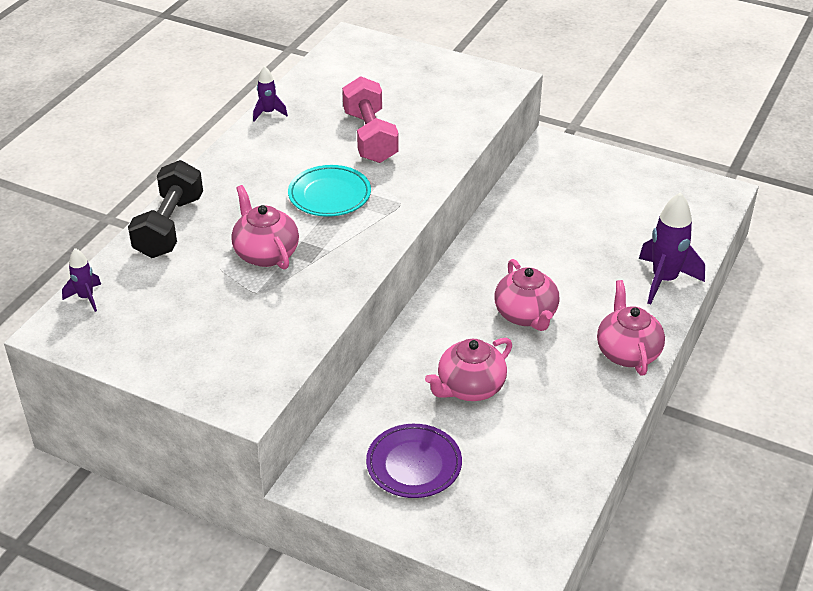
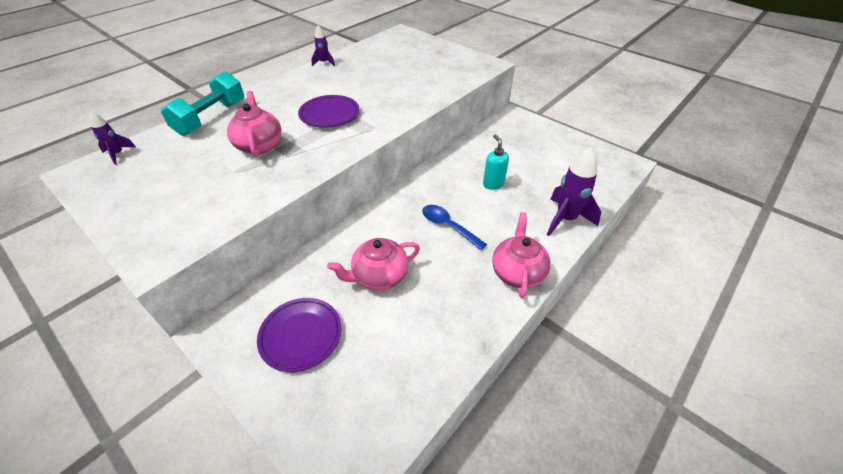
camera: 15 degrees right, 5 degrees up
black dumbbell [128,160,203,258] -> turquoise dumbbell [161,71,244,136]
turquoise plate [288,165,371,217] -> purple plate [298,95,359,128]
pink dumbbell [342,76,399,163] -> none
pink teapot [494,259,560,331] -> blue spoon [422,205,487,250]
none -> turquoise soap dispenser [483,134,509,190]

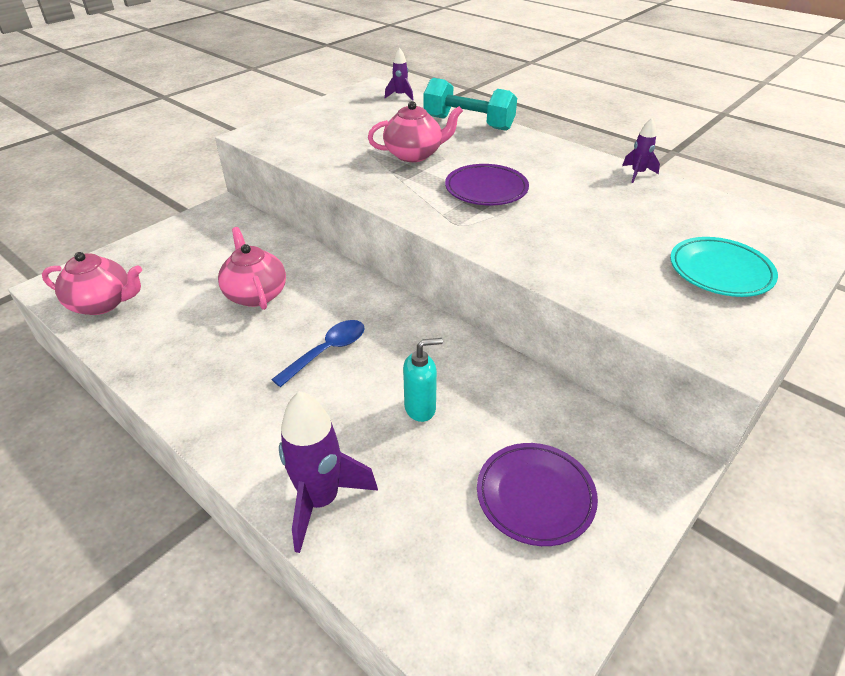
camera: 90 degrees right, 5 degrees down
purple plate [257,298,342,372] -> purple plate moved to [477,443,598,546]
pink teapot [492,212,551,298] -> pink teapot moved to [42,252,142,315]
none -> turquoise plate [670,237,778,297]

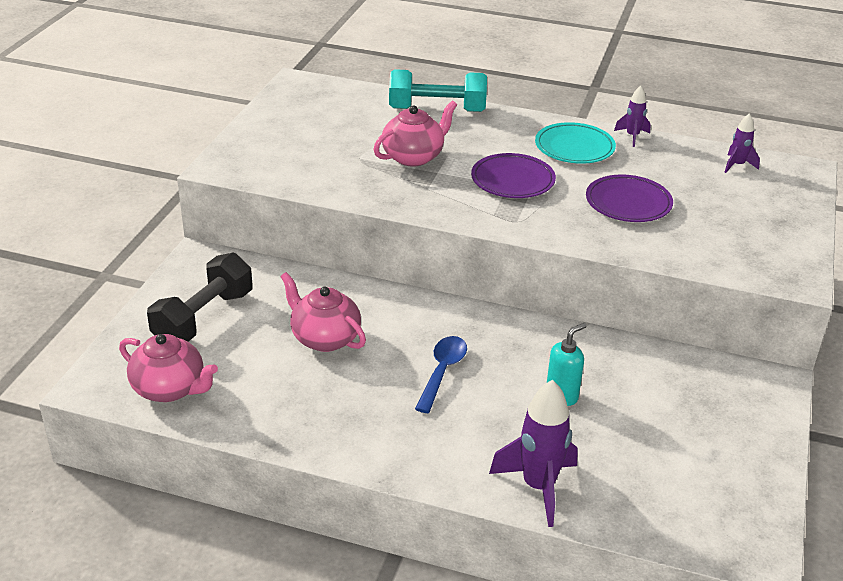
camera: 25 degrees left, 5 degrees down
pink teapot [42,252,142,315] -> pink teapot turned 45 degrees clockwise [119,334,218,402]
purple rocket [385,48,413,101] -> purple rocket moved to [724,113,760,173]
purple plate [477,443,598,546] -> purple plate moved to [586,174,673,222]
turquoise plate [670,237,778,297] -> turquoise plate moved to [535,122,616,164]
none -> black dumbbell [147,252,253,342]

